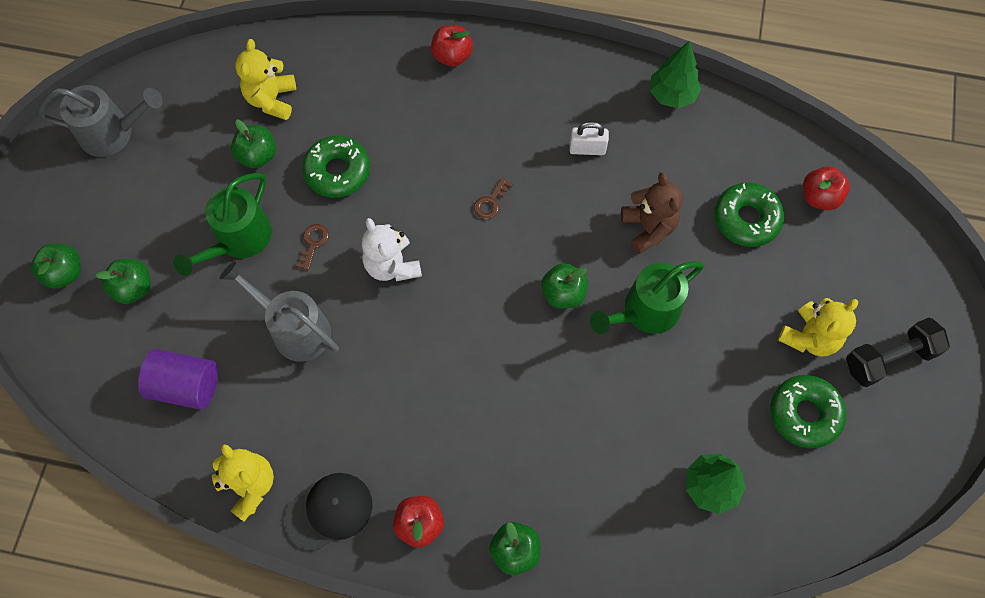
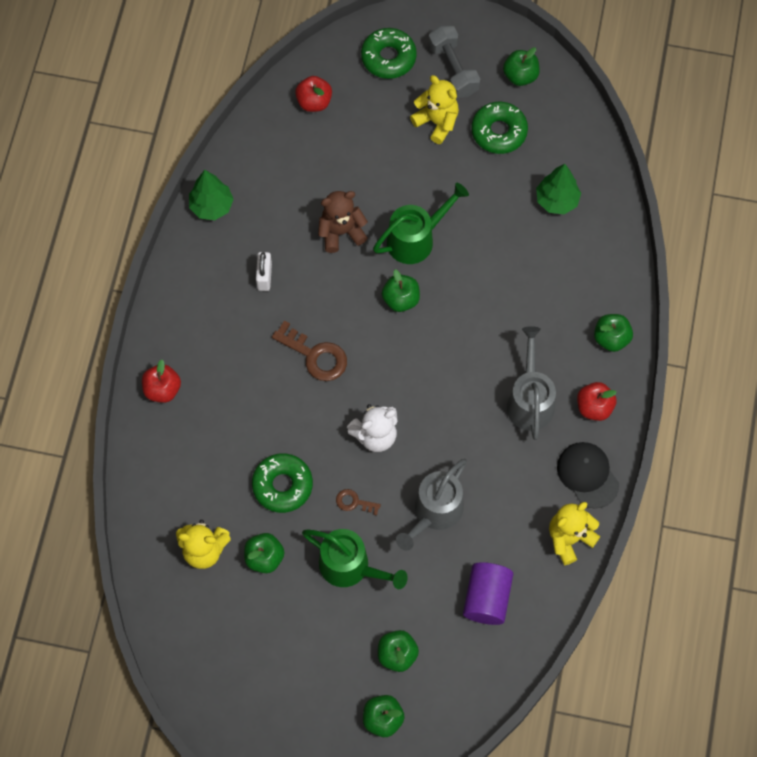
camera: 90 degrees left, 0 degrees up
grey watering can [38,85,163,157] -> grey watering can moved to [507,326,556,440]
brown key [474,177,513,219] -> brown key [272,321,347,381], size x1.87
green watering can [590,261,704,334] -> green watering can turned 90 degrees counterclockwise [373,183,469,264]
green donut [714,183,784,247] -> green donut moved to [361,28,417,79]
black dumbbell [846,318,950,387] -> grey dumbbell [428,25,480,98]
none -> green apple [503,47,540,86]

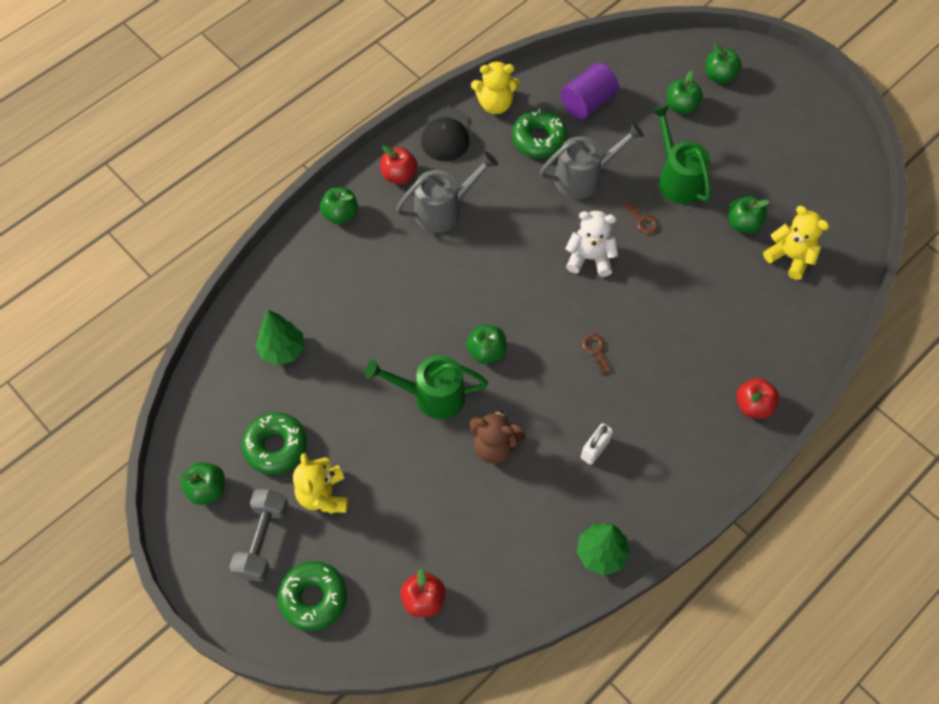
camera: 145 degrees left, 5 degrees down
green donut [252,453,313,513] -> green donut moved to [512,109,568,158]
brown key [272,321,347,381] -> brown key [582,334,612,375], size x0.53
grey watering can [507,326,556,440] -> grey watering can turned 150 degrees counterclockwise [396,152,498,233]

